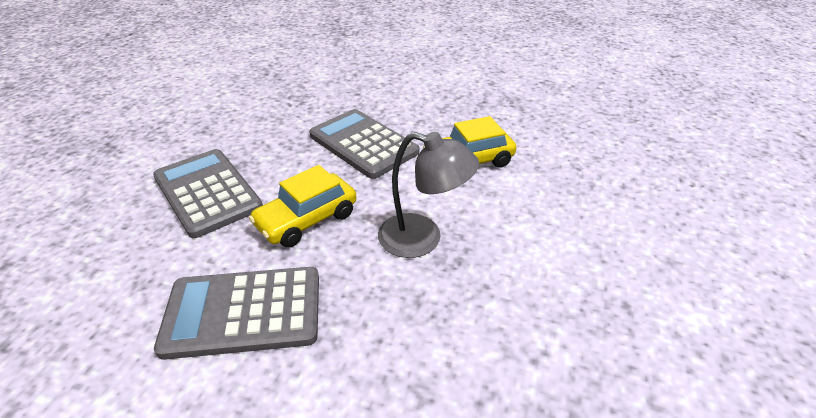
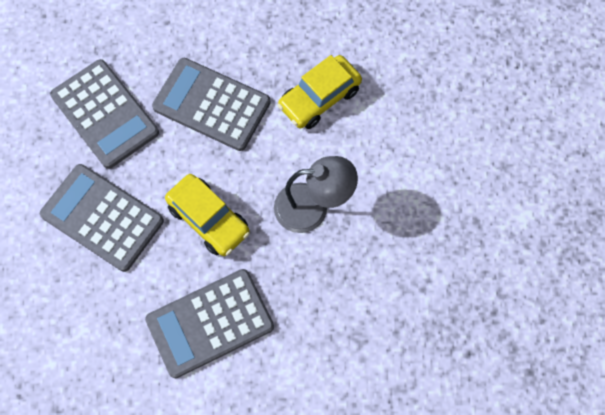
camera: 20 degrees left, 30 degrees up
yellow car [249,165,356,248] -> yellow car turned 75 degrees counterclockwise [165,174,250,256]
none -> grey calculator [50,59,159,169]

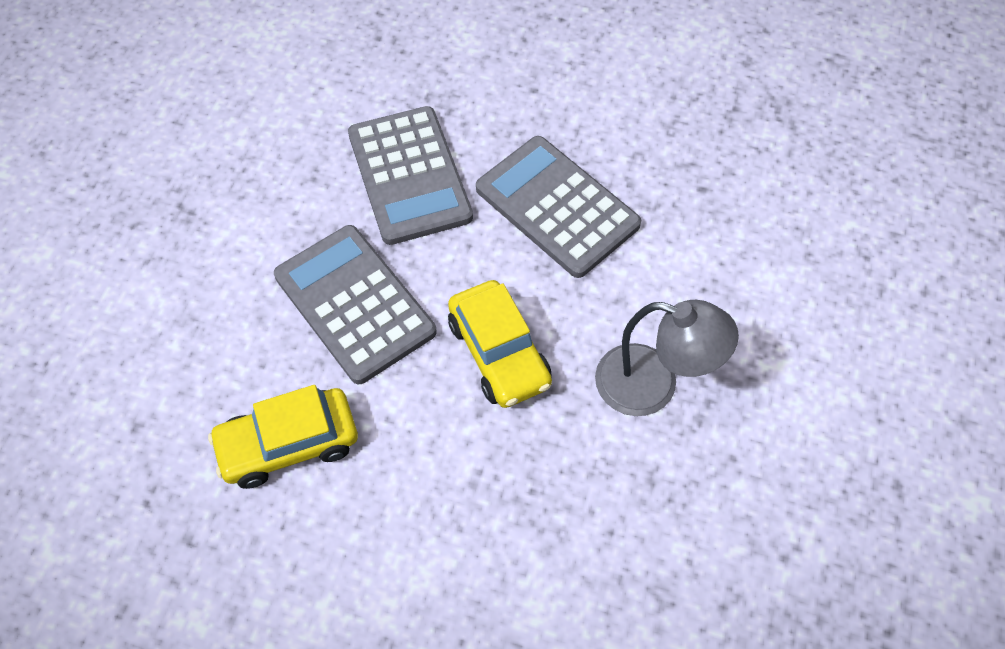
camera: 20 degrees right, 10 degrees down
grey calculator [145,269,274,378] -> none
yellow car [277,55,362,129] -> yellow car moved to [208,385,358,489]

